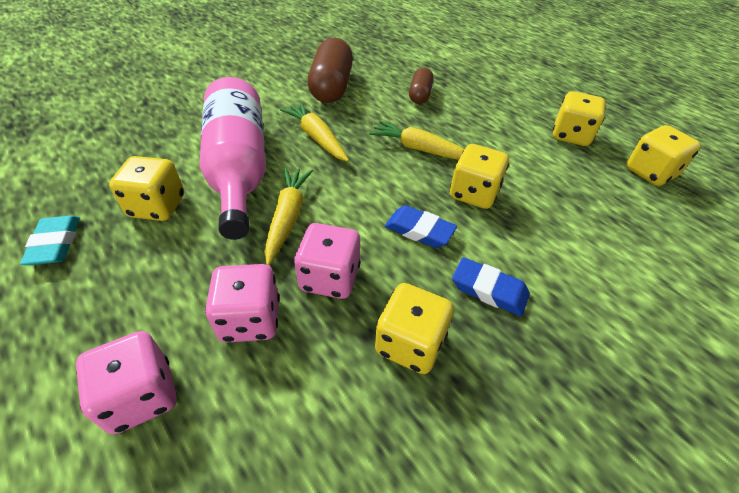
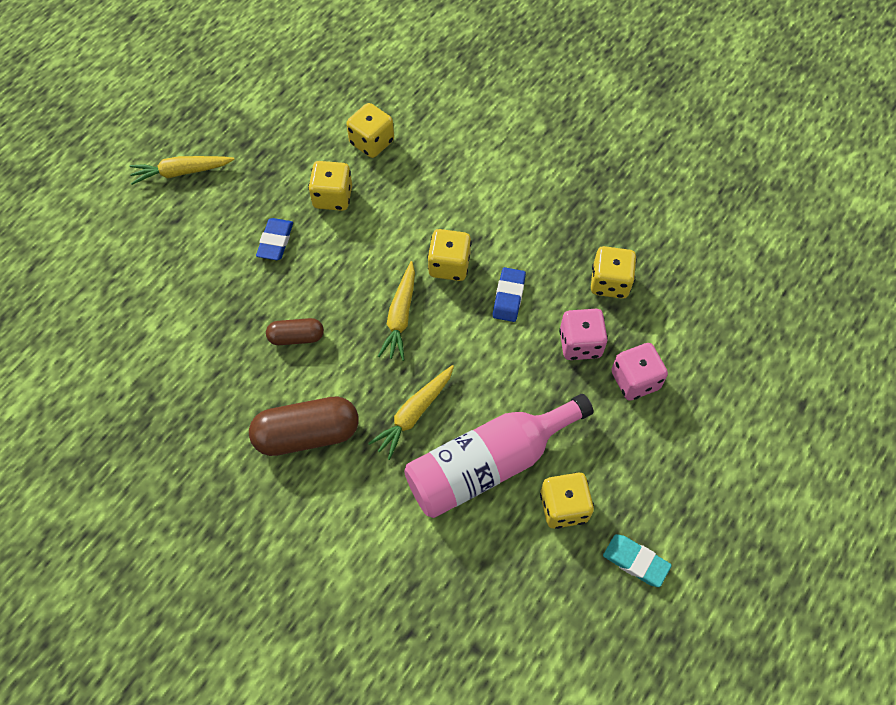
camera: 105 degrees left, 15 degrees up
turquoise eraser [20,215,80,265] -> turquoise eraser turned 60 degrees clockwise [603,534,672,587]
pink dice [76,331,177,434] -> none
yellow carrot [264,167,313,265] -> yellow carrot moved to [130,156,235,185]
blue eraser [452,257,530,316] -> blue eraser moved to [256,218,293,260]

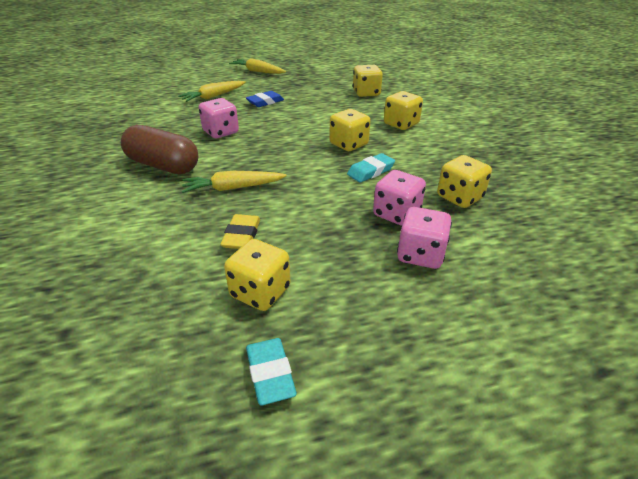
camera: 40 degrees right, 25 degrees down
brown capsule [266,318,324,345] -> pink dice [199,98,239,138]
yellow dice [308,161,352,211] -> yellow dice moved to [384,91,423,130]
yellow carrot [378,261,415,361] -> yellow carrot moved to [178,81,246,102]
pink bottle [404,394,593,518] -> yellow eraser [220,214,260,249]
blue eraser [493,267,526,322] -> turquoise eraser [347,153,395,183]

